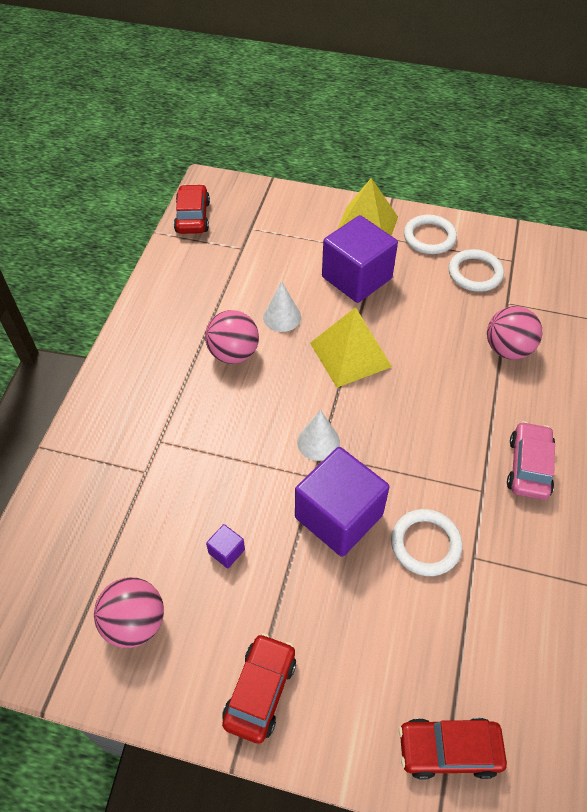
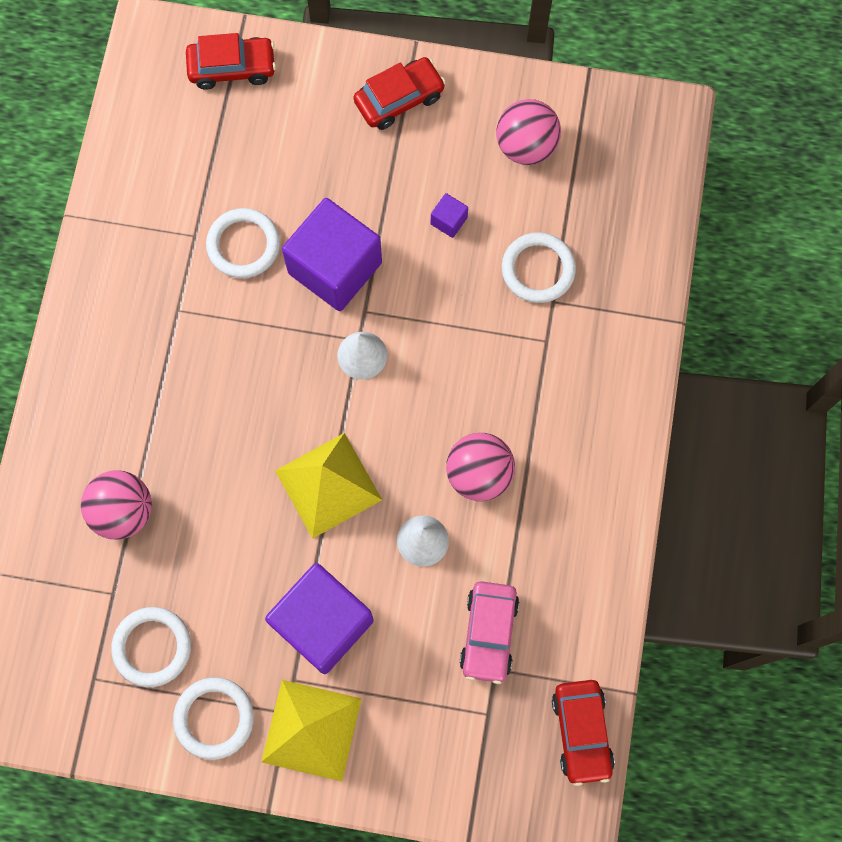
camera: 175 degrees right, 20 degrees up
red car [222,633,296,744] -> red car turned 135 degrees counterclockwise [353,57,446,130]
pink car [507,421,555,500] -> pink car moved to [459,581,519,684]
none -> white ring [501,232,576,303]

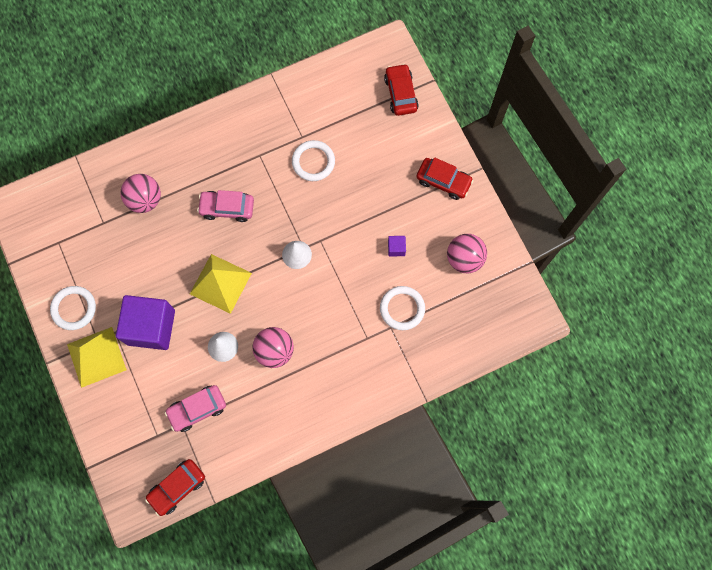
camera: 55 degrees right, 0 degrees up
white ring [111,607,191,687] -> none
red car [186,33,276,90] -> red car turned 150 degrees counterclockwise [384,63,419,116]
purple cube [282,198,382,311] -> none
none -> pink car [197,190,254,222]

